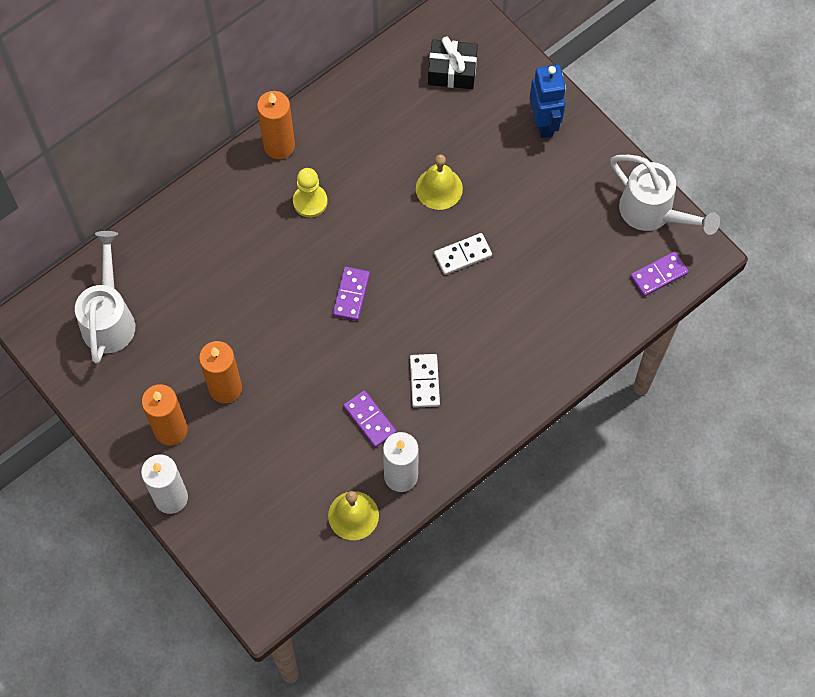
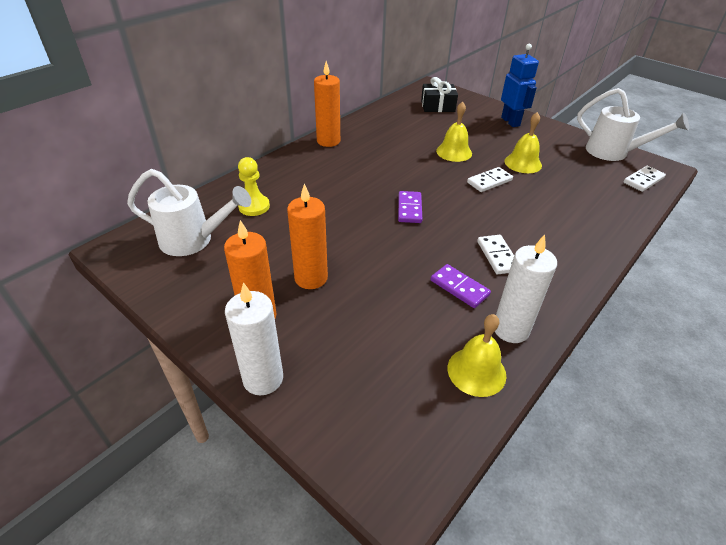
camera: 10 degrees left, 25 degrees down
white watering can [75,231,135,364] -> white watering can turned 105 degrees clockwise [127,169,251,256]
yellow pawn [293,168,328,218] -> yellow pawn moved to [238,157,270,216]
purple domino [630,251,689,297] -> white domino [624,166,666,192]
none -> yellow bell [504,112,542,173]

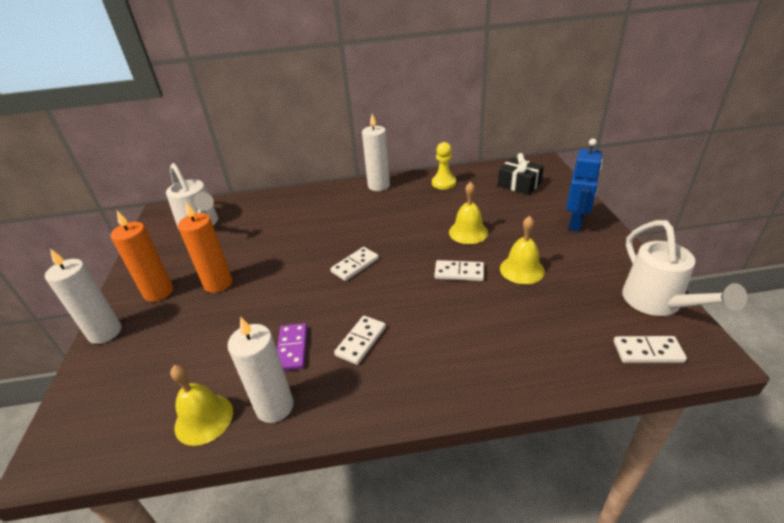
camera: 45 degrees right, 5 degrees down
yellow pawn [238,157,270,216] -> yellow pawn moved to [432,142,456,190]
orange candle [314,61,340,147] -> white candle [362,114,390,191]
purple domino [398,191,422,223] -> white domino [330,247,379,281]

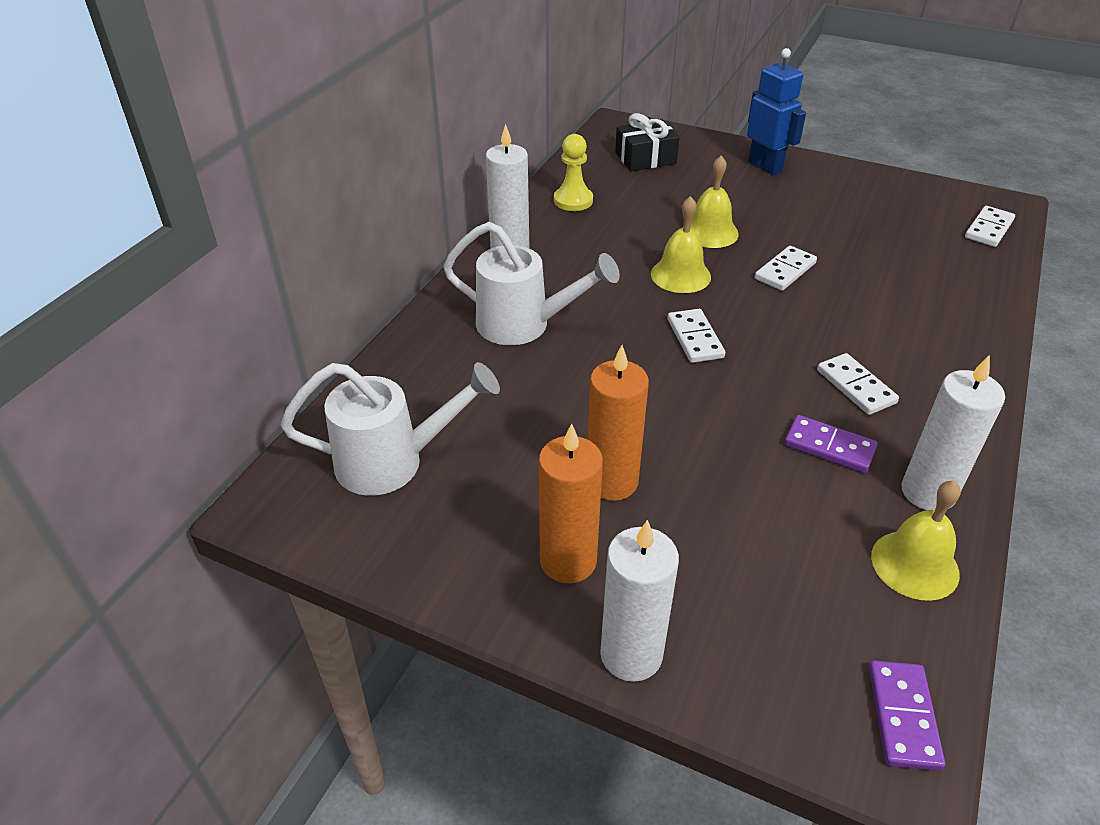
camera: 60 degrees left, 5 degrees up
yellow bell [500,216,545,284] -> yellow bell moved to [651,196,711,293]
white watering can [622,220,747,316] -> white watering can moved to [443,222,620,345]
none -> purple domino [869,660,945,771]

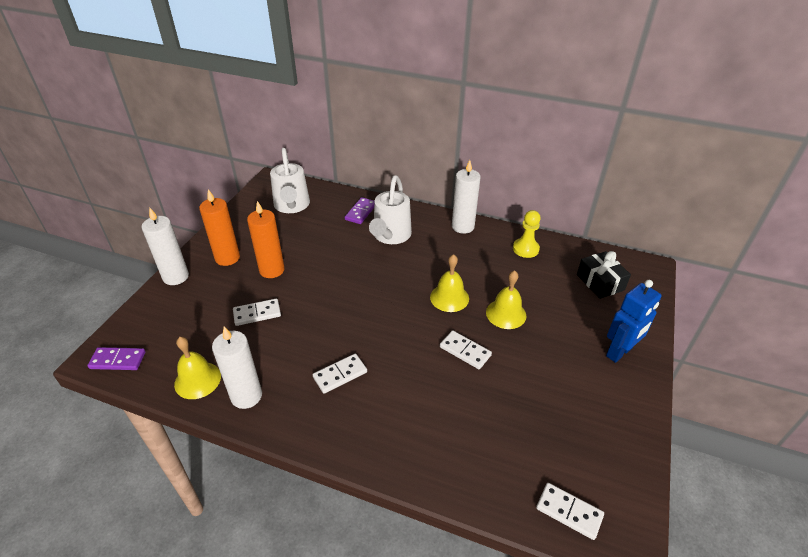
camera: 85 degrees right, 0 degrees up
white domino [668,309,726,363] -> white domino moved to [233,298,281,326]
purple domino [784,415,878,473] -> purple domino moved to [345,197,374,224]

